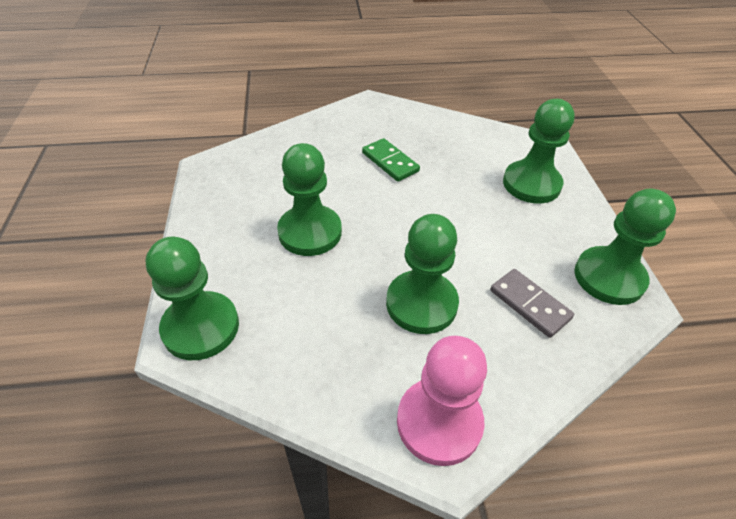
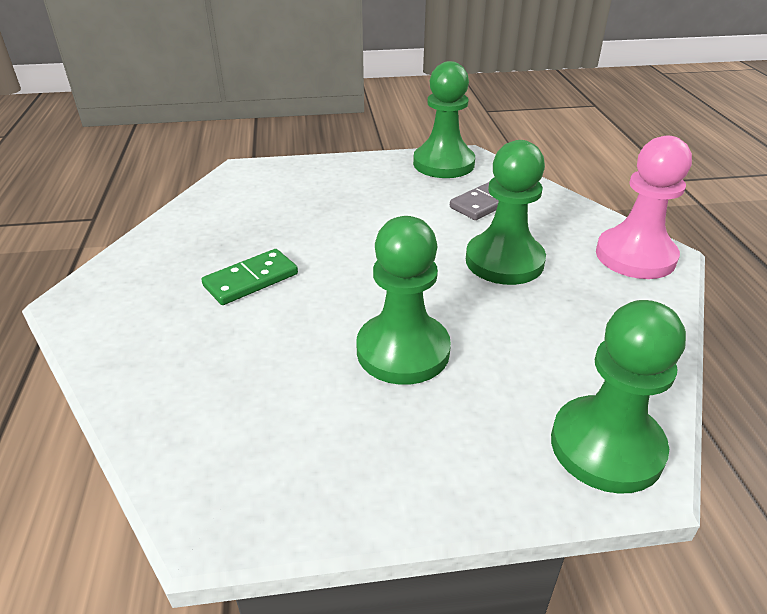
camera: 90 degrees left, 10 degrees down
green pawn [503,99,575,203] -> none

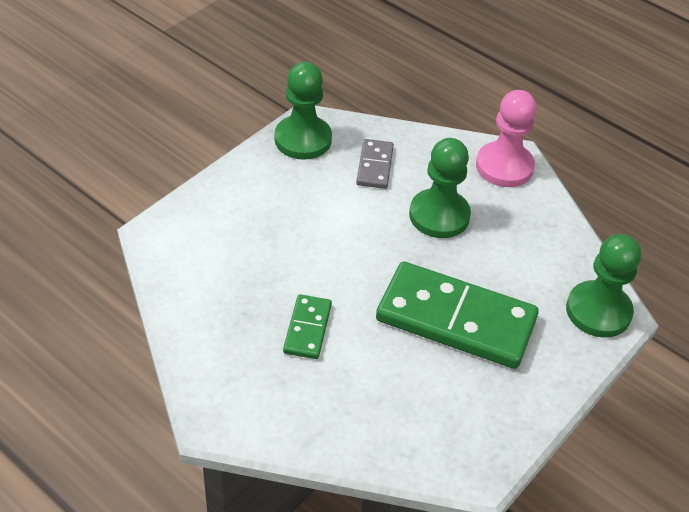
camera: 45 degrees left, 10 degrees up
green pawn [356,216,451,385] -> green domino [376,261,539,369]

